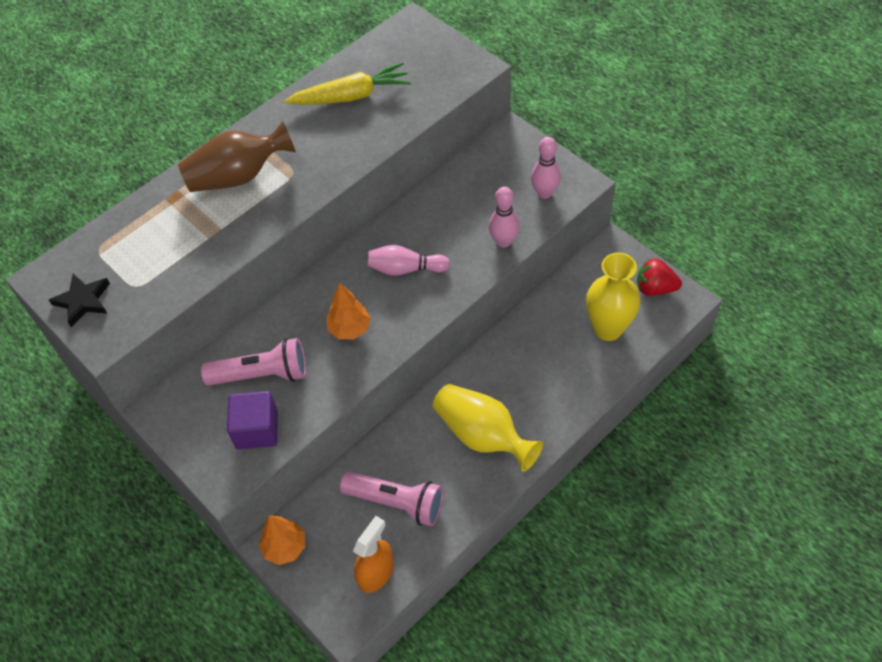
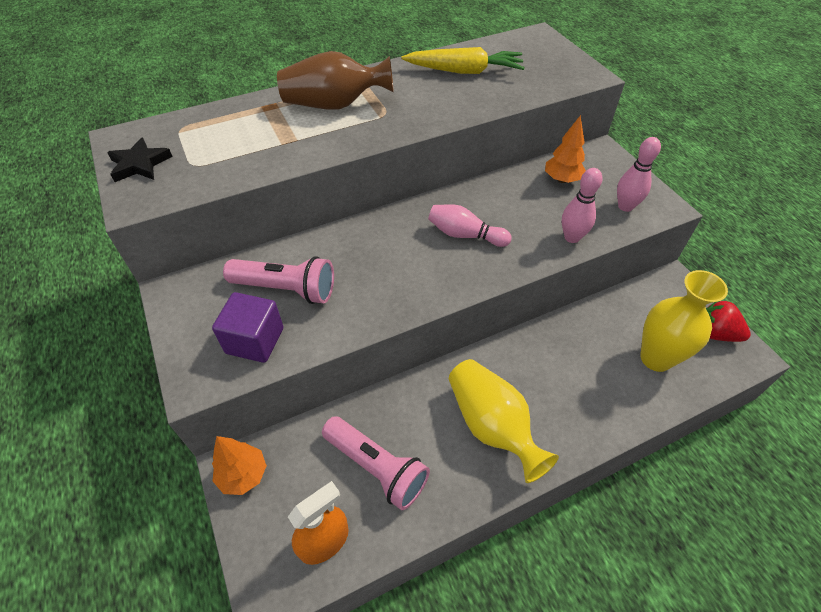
camera: 15 degrees right, 5 degrees down
orange tree [326,283,371,340] -> orange tree moved to [545,115,586,183]

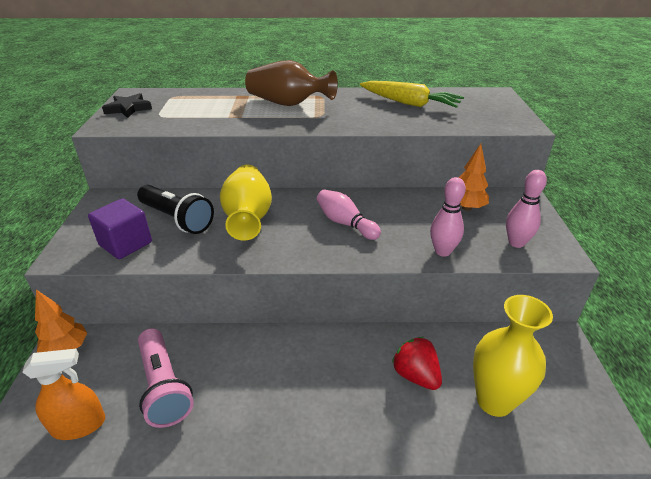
camera: 25 degrees right, 15 degrees down
pink flashlight [223,256,334,304] -> black flashlight [137,185,214,234]
yellow vase [449,359,559,483] -> yellow vase moved to [220,164,272,241]
red strawberry [706,301,751,342] -> red strawberry moved to [392,337,442,390]

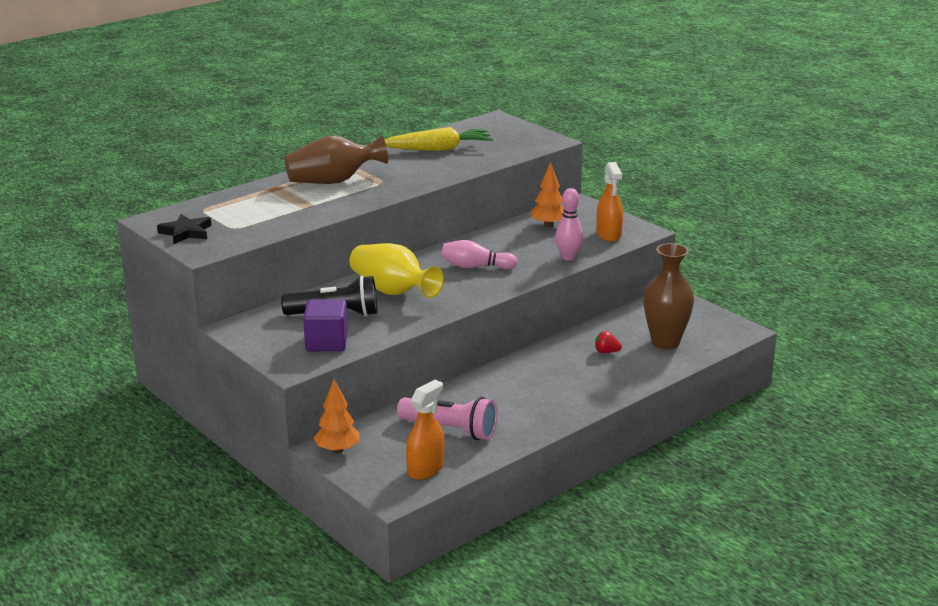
camera: 40 degrees left, 10 degrees down
red strawberry [392,337,442,390] -> red strawberry [595,331,622,353], size x0.61
yellow vase [473,295,553,417] -> brown vase [643,243,694,349]
pink bowling pin [506,170,547,248] -> orange spray bottle [596,162,623,242]

